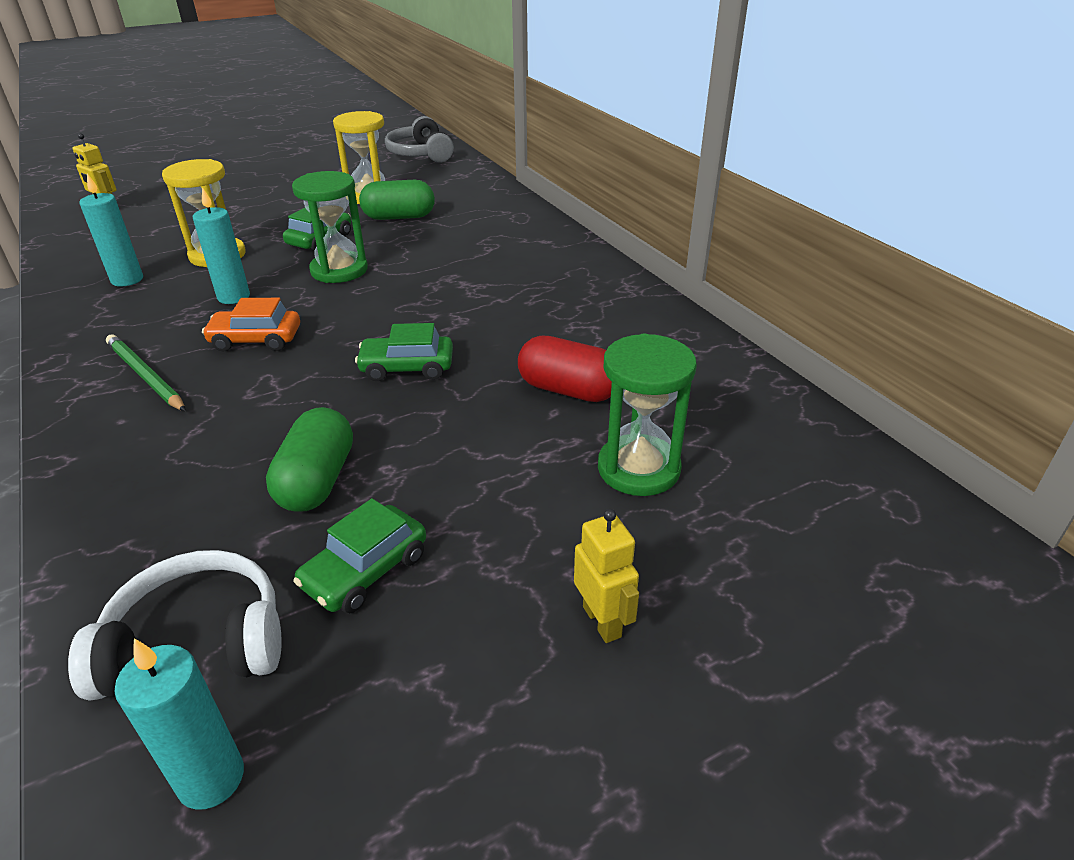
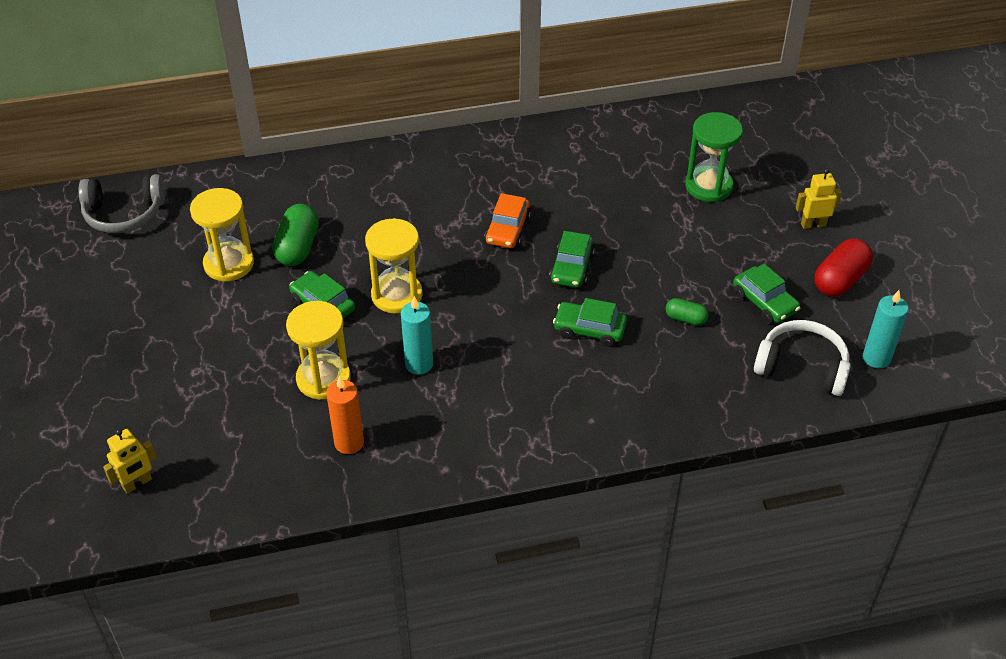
camera: 75 degrees left, 10 degrees up
white headphones [68,550,282,701] -> white headphones turned 105 degrees clockwise [754,320,851,396]
turquoise candle [80,174,143,287] -> orange candle [326,375,364,454]
green pencil [106,334,186,411] -> none
orange car [202,298,300,351] -> orange car moved to [484,193,531,248]
green capsule [266,407,353,512] -> green capsule [666,298,709,325], size x0.56
green hourglass [292,171,368,283] -> yellow hourglass [365,218,423,314]
red capsule [518,336,612,402] -> red capsule moved to [815,238,873,297]
none -> green car [553,298,627,347]

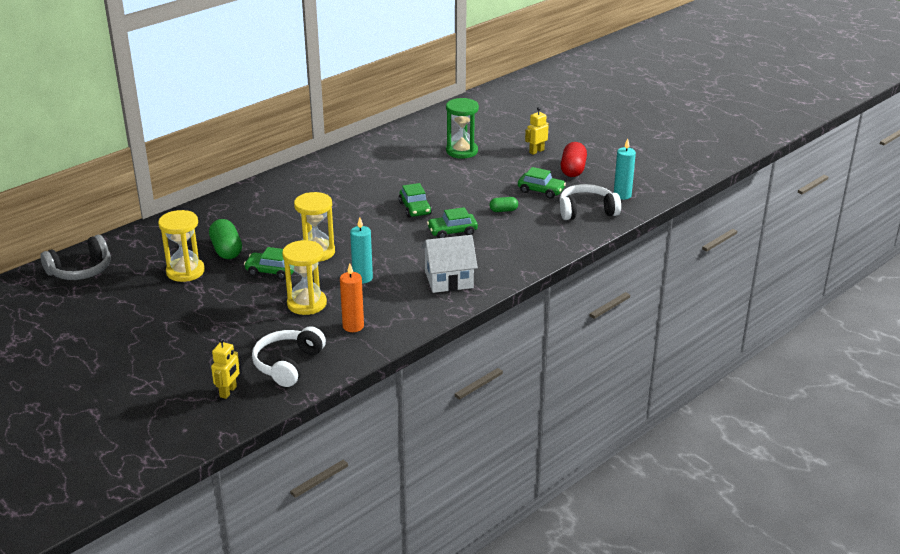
camera: 30 degrees left, 15 degrees down
orange car [484,193,531,248] -> none
none -> white headphones [252,326,326,387]
none -> white house [421,235,478,293]

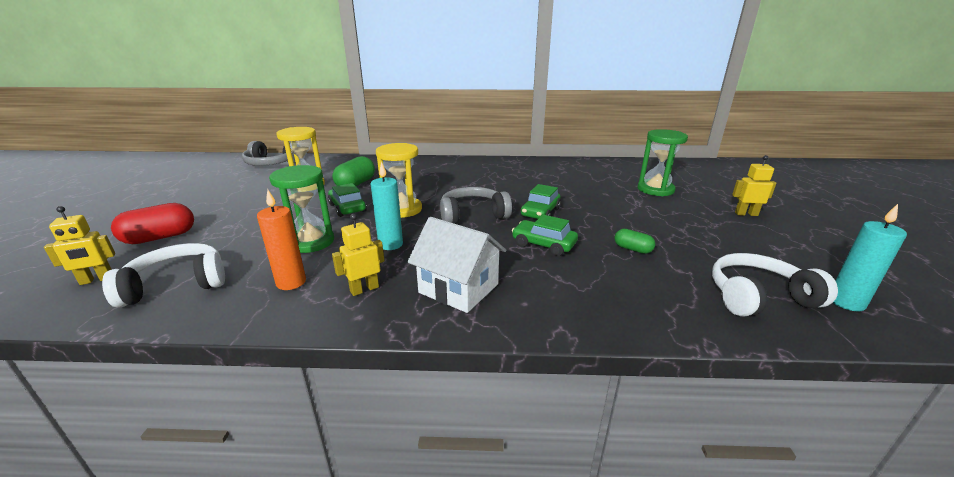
camera: 45 degrees right, 5 degrees down
yellow hourglass [282,240,327,315] -> green hourglass [269,165,334,253]
green car [518,167,566,199] -> none
white headphones [559,184,621,220] -> white headphones turned 45 degrees counterclockwise [712,253,838,316]
red capsule [561,142,587,177] -> red capsule moved to [111,203,194,244]
none -> yellow robot [332,214,384,296]
none -> grey headphones [440,187,512,224]

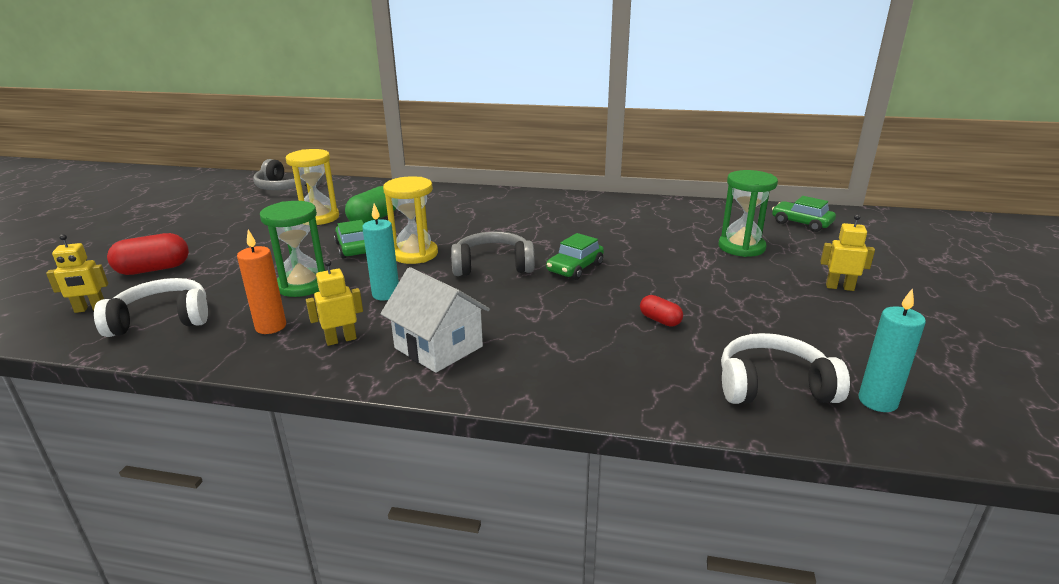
camera: 10 degrees right, 0 degrees up
green car [512,215,578,256] -> green car moved to [772,196,836,232]
green capsule [614,229,655,254] -> red capsule [640,295,683,327]

